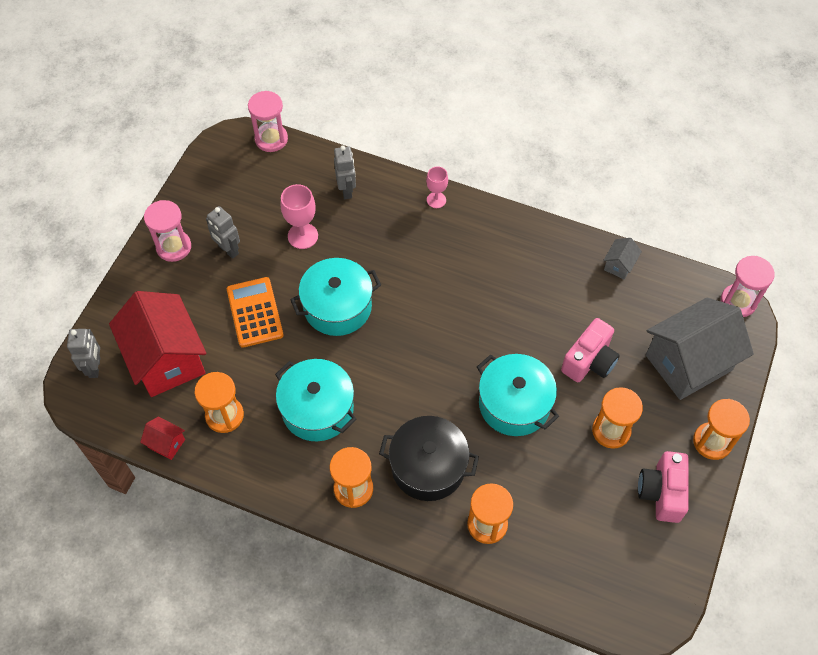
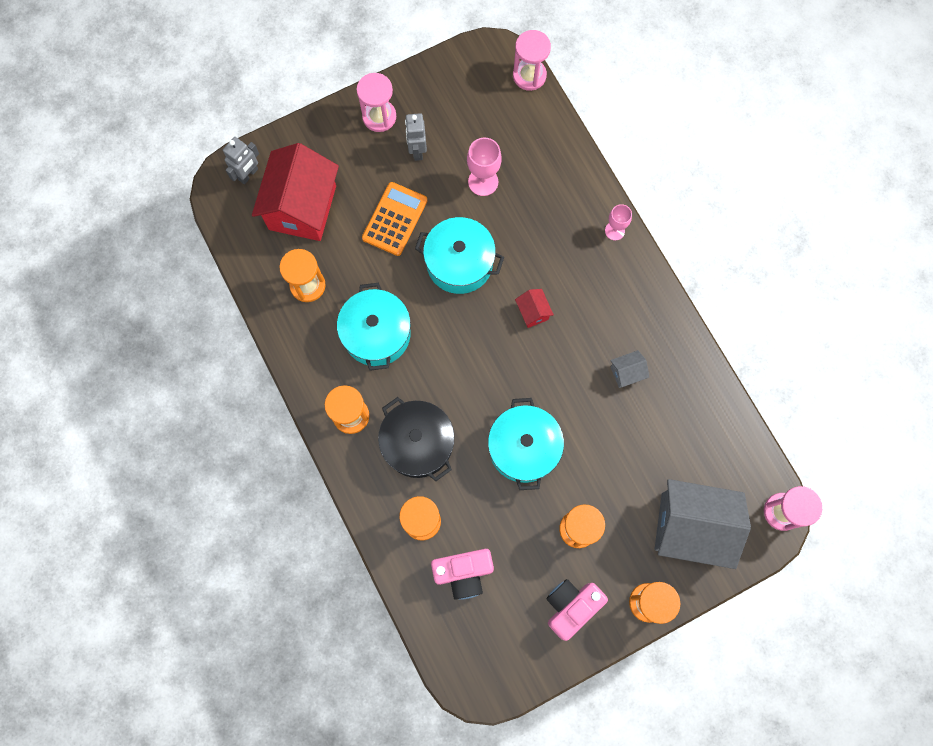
camera: 40 degrees right, 15 degrees up
red house [140,417,185,460] -> red house moved to [515,289,554,328]
grey robot [334,145,356,199] -> none
pink camera [561,318,620,382] -> pink camera moved to [431,549,494,600]
grey house [603,238,642,280] -> grey house moved to [610,350,649,388]

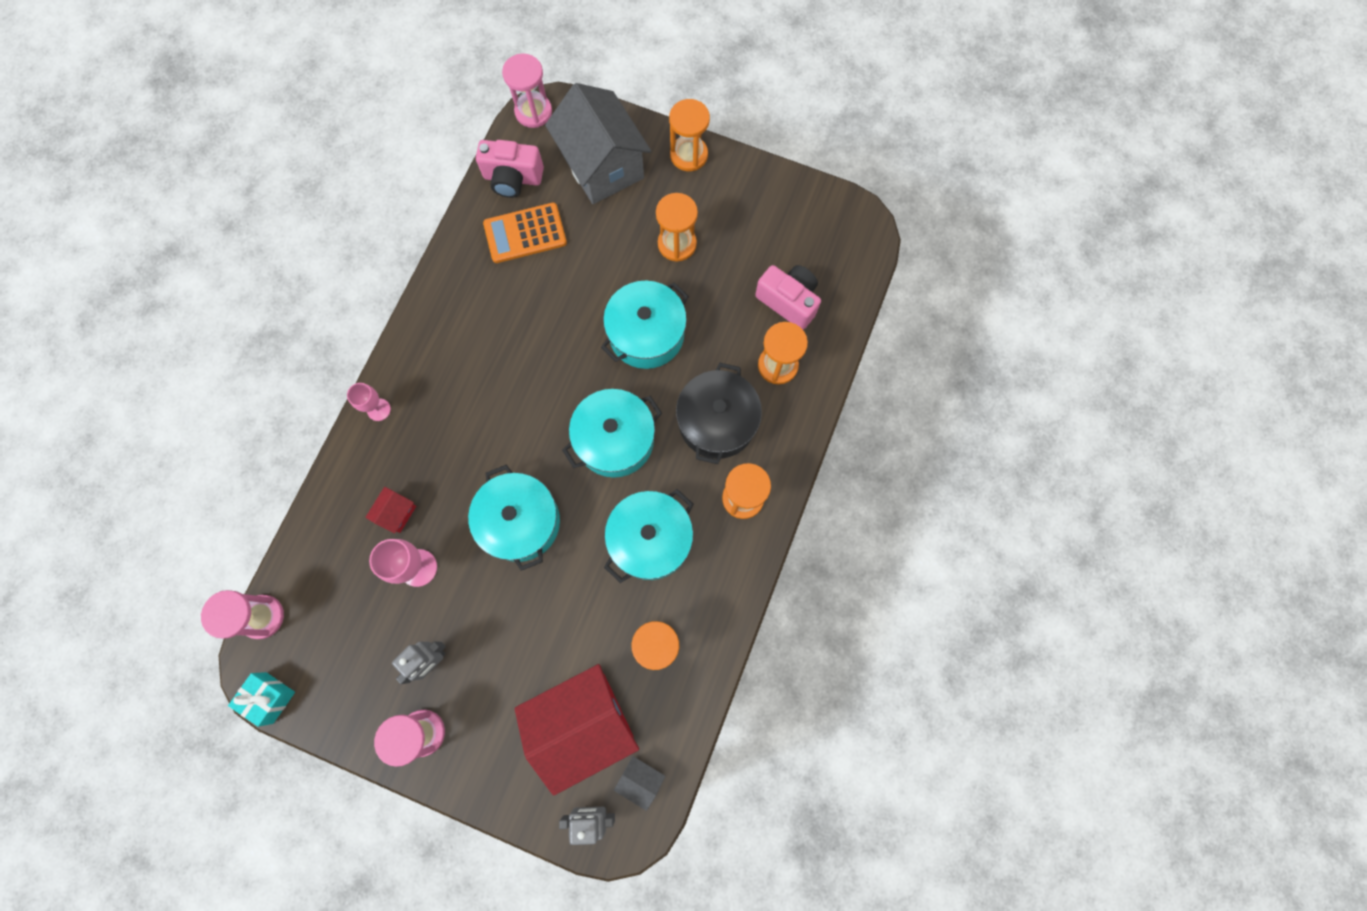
camera: 130 degrees left, 0 degrees up
orange calculator [362,182,428,256] -> orange calculator moved to [483,202,567,263]
red house [515,289,554,328] -> red house moved to [366,487,416,533]
pink camera [547,579,608,641] -> pink camera moved to [476,140,544,198]
grey house [610,350,649,388] -> grey house moved to [614,756,665,811]
none -> turquoise gift [228,672,295,727]
none -> turquoise pot [562,389,662,478]

